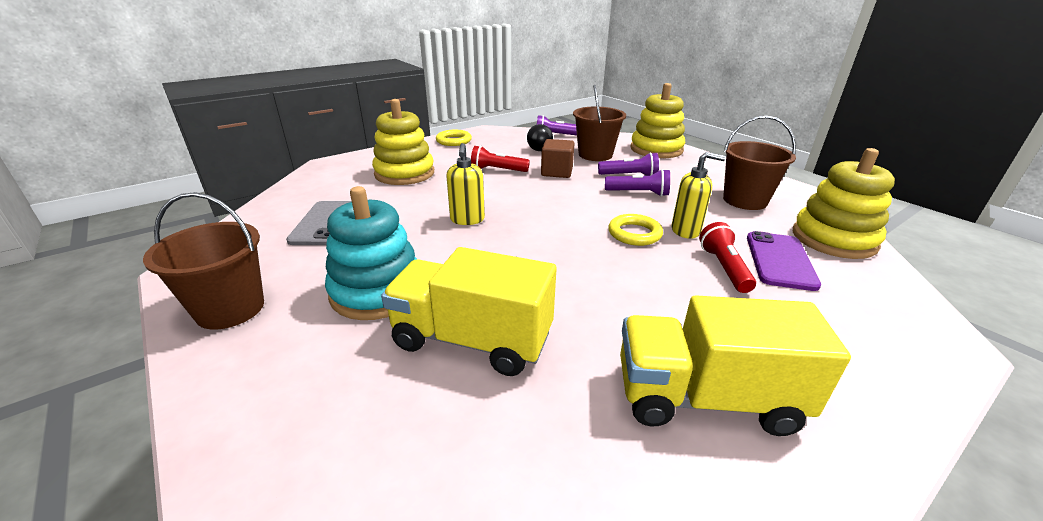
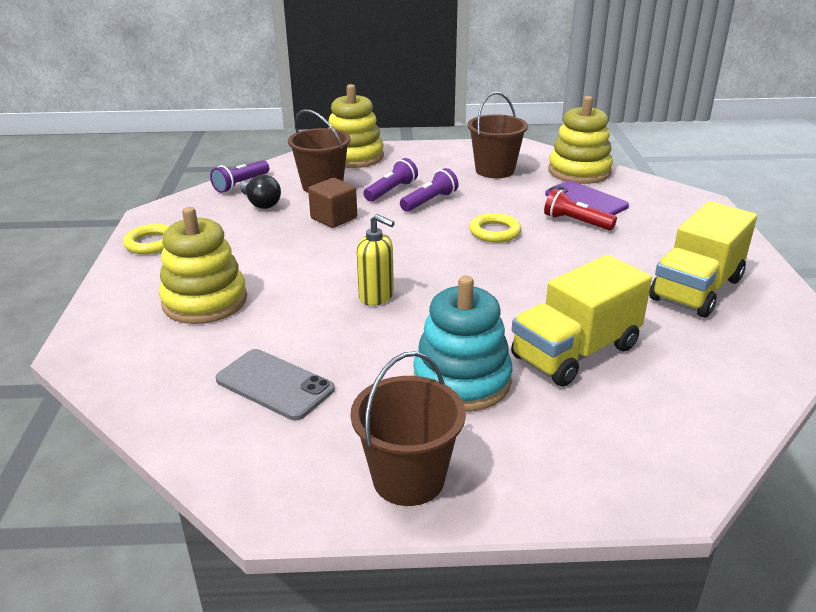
camera: 55 degrees left, 0 degrees up
red flashlight [471,146,530,172] -> none
yellow soap dispenser [672,152,726,239] -> none

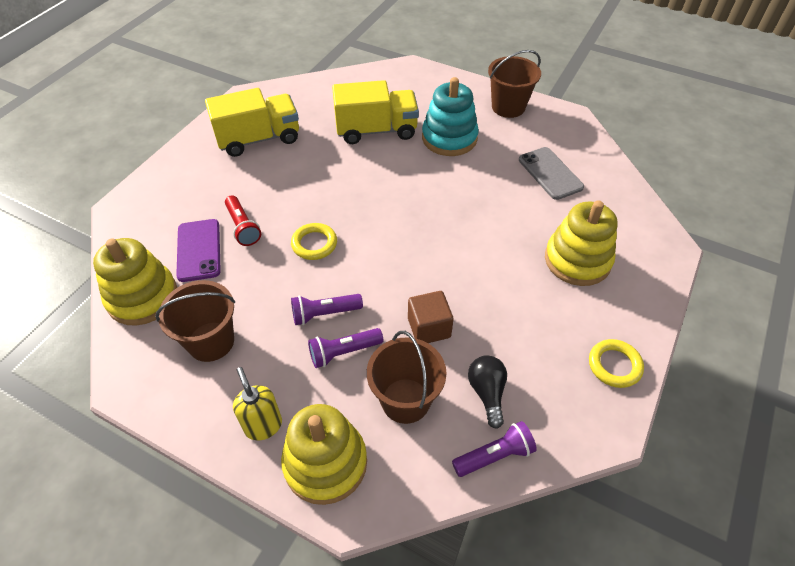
camera: 150 degrees left, 20 degrees up
yellow soap dispenser [357,214,395,306] -> yellow soap dispenser moved to [233,367,282,440]

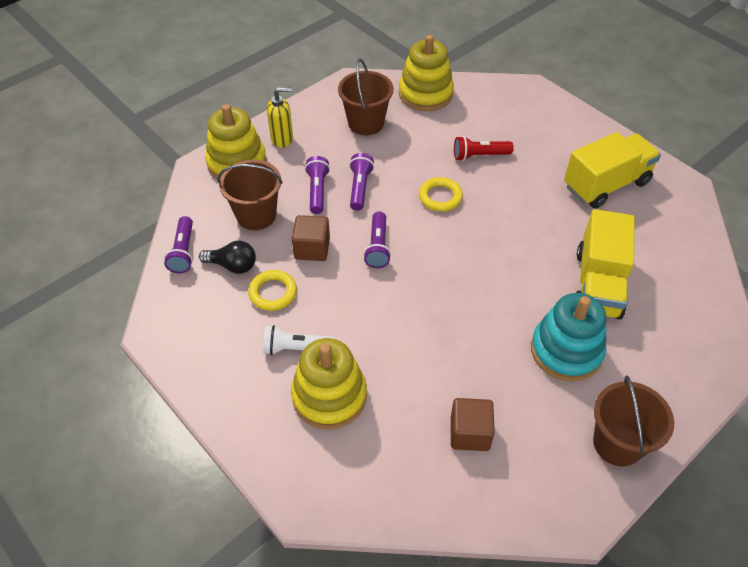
camera: 110 degrees right, 0 degrees up
purple phone [176,219,221,282] -> none
yellow truck [205,88,299,157] -> yellow truck turned 120 degrees counterclockwise [564,132,661,209]
grey phone [519,147,584,200] -> brown cube [451,398,495,451]
yellow ring [589,339,644,388] -> yellow ring moved to [248,270,297,311]
none -> white flashlight [263,325,335,355]
none -> purple flashlight [363,211,391,268]

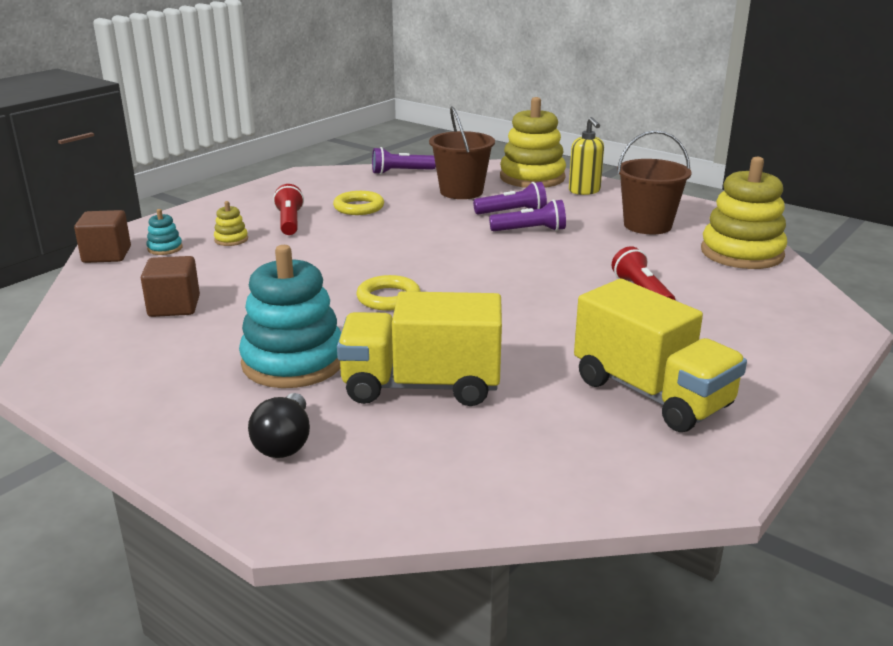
camera: 80 degrees right, 25 degrees down
black light bulb [199,241,256,274] -> black light bulb moved to [248,393,310,458]
white flashlight [263,325,335,355] -> red flashlight [273,184,304,235]
yellow stacking toy [291,338,367,429] -> yellow stacking toy [214,201,248,246], size x0.43
brown cube [292,215,330,261] -> brown cube moved to [74,210,131,263]
purple flashlight [363,211,391,268] -> none
yellow ring [419,177,463,212] -> yellow ring moved to [357,275,420,311]
brown bucket [593,376,674,467] -> none
none -> turquoise stacking toy [146,209,183,255]

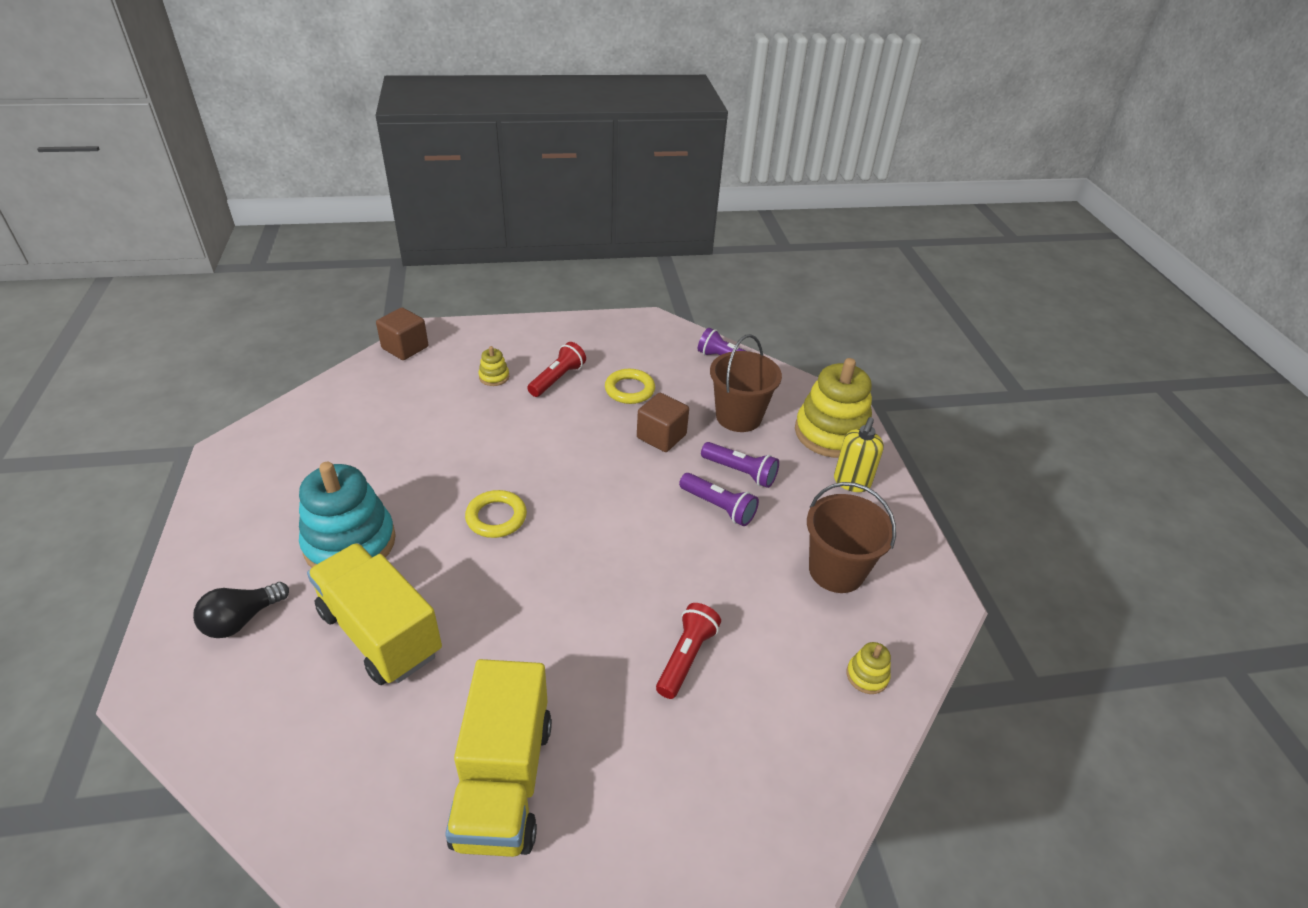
camera: 40 degrees right, 15 degrees up
brown cube [141,256,200,317] -> brown cube moved to [637,393,689,452]
turquoise stacking toy [146,209,183,255] -> none
yellow stacking toy [701,157,787,269] -> yellow stacking toy [847,642,891,694], size x0.43

